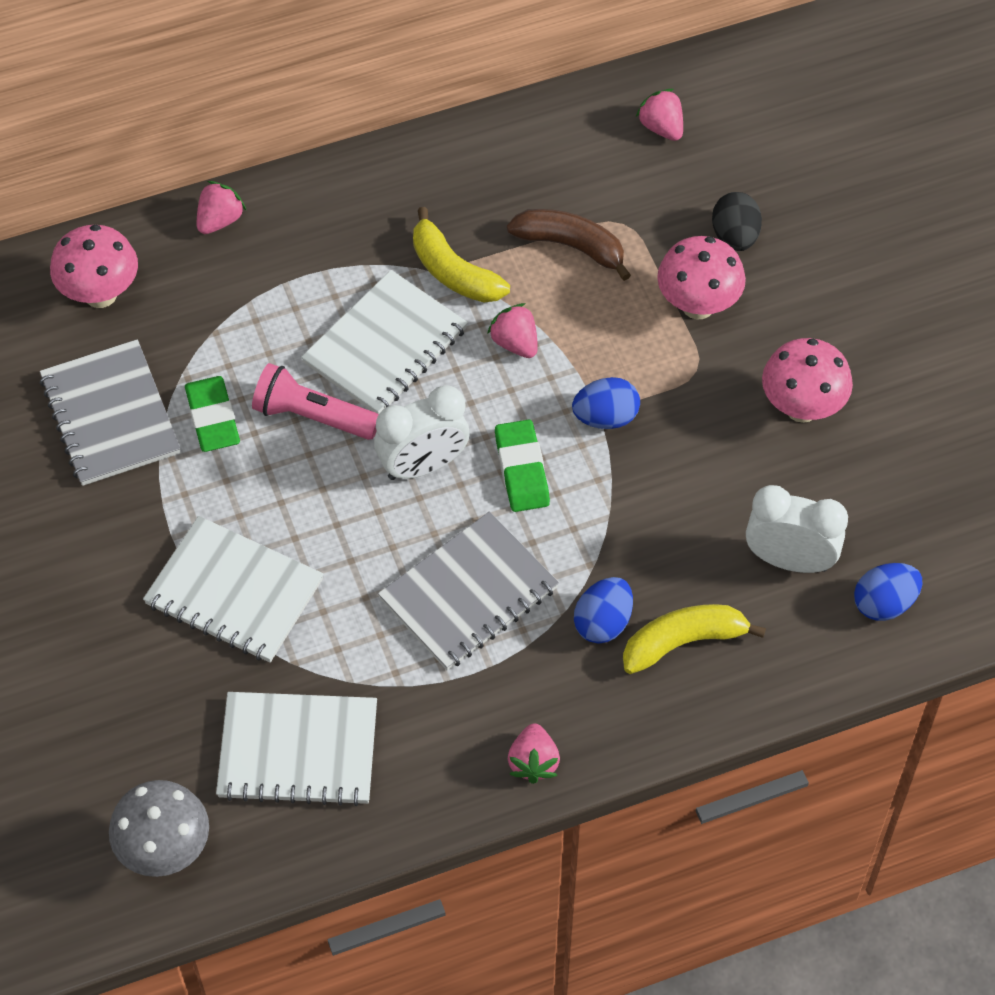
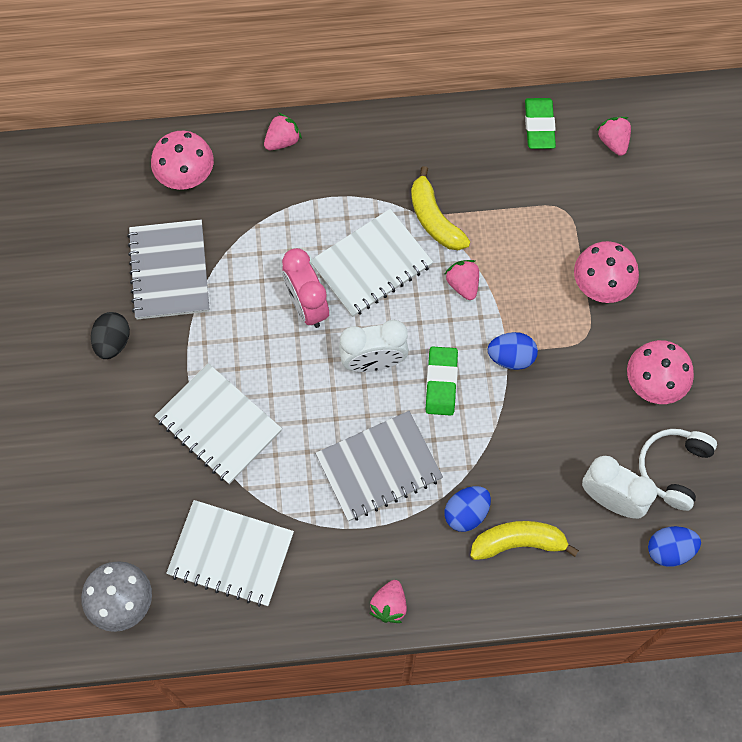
camera: 15 degrees right, 10 degrees up
green eraser [185,376,240,452] -> green eraser moved to [525,98,556,149]
pink flashlight [252,363,379,440] -> pink clock [282,248,329,328]
brown banana [507,209,631,281] -> none
black egg [712,192,762,251] -> black egg moved to [91,312,130,359]
none -> white headphones [639,429,717,511]

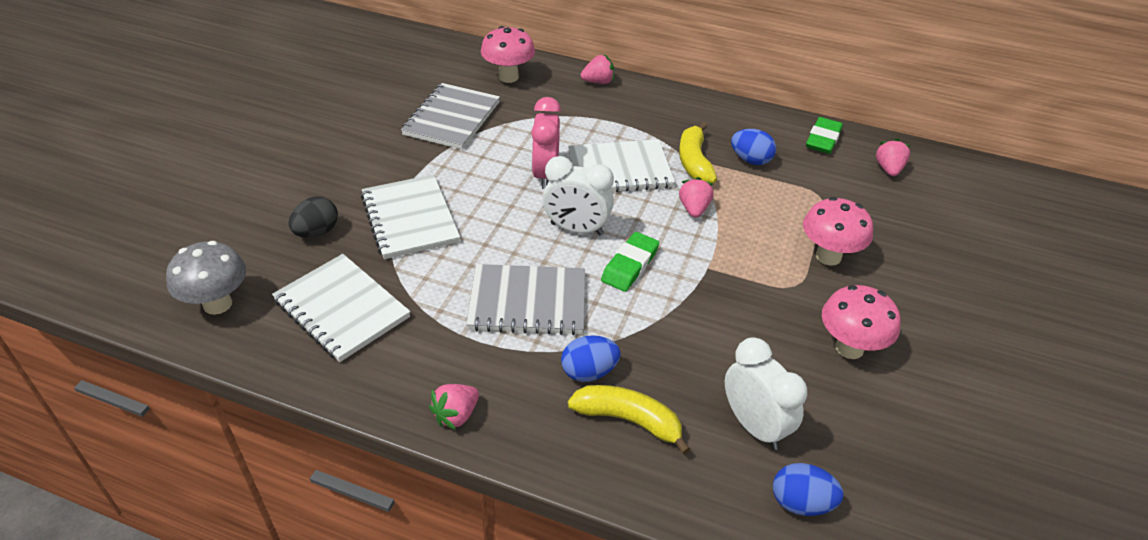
camera: 25 degrees right, 25 degrees down
black egg [91,312,130,359] -> black egg moved to [289,196,338,238]
blue egg [488,332,538,370] -> blue egg moved to [731,129,776,165]
white headphones [639,429,717,511] -> none

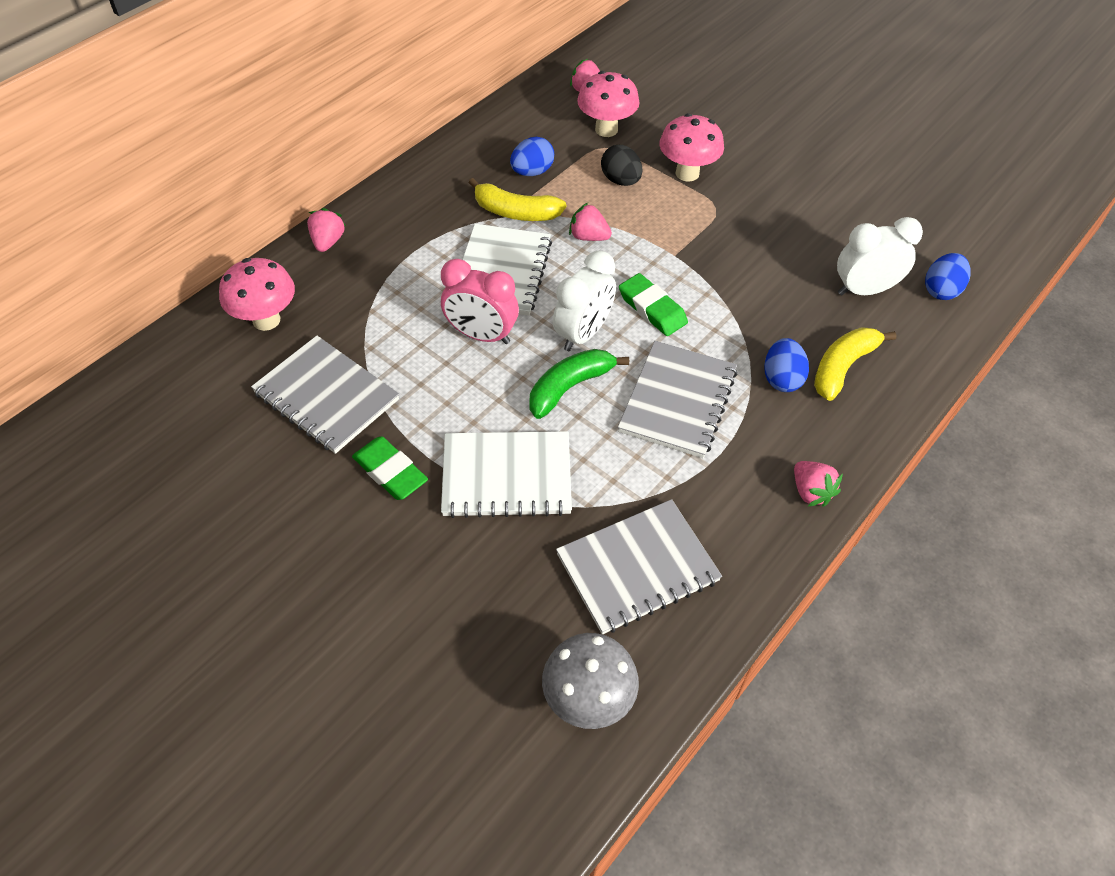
camera: 70 degrees left, 10 degrees up
white notebook [272,254,410,362] -> grey notebook [556,499,722,634]
black egg [289,196,338,238] -> black egg moved to [601,145,642,186]
green eraser [806,117,843,154] -> green eraser moved to [352,436,428,500]
pink mushroom [822,285,901,359] -> pink mushroom moved to [577,71,640,137]
none -> green banana [529,349,629,419]

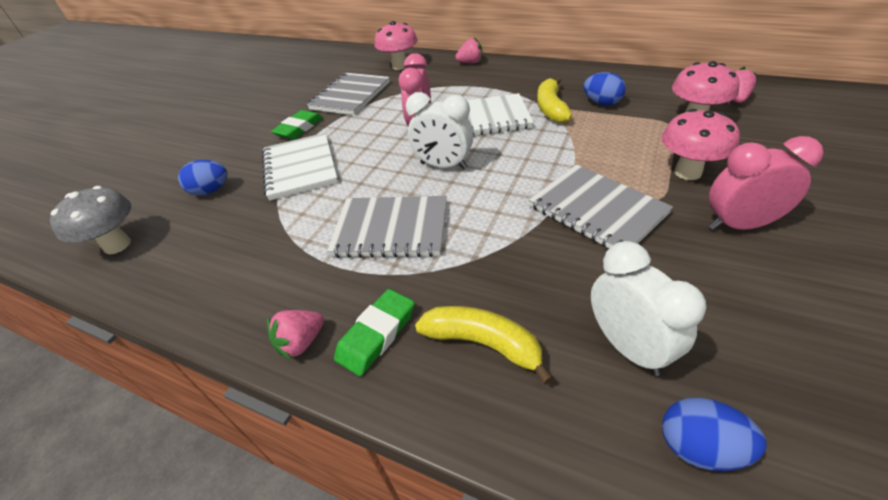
camera: 80 degrees right, 10 degrees down
green banana [529,349,629,419] -> none
grey notebook [556,499,722,634] -> grey notebook moved to [529,165,673,248]
pink strawberry [569,203,612,241] -> none
black egg [601,145,642,186] -> none
green eraser [619,273,688,336] -> green eraser moved to [334,289,414,376]
blue egg [764,338,809,392] -> blue egg moved to [178,160,227,196]
none -> pink clock [709,136,824,230]

